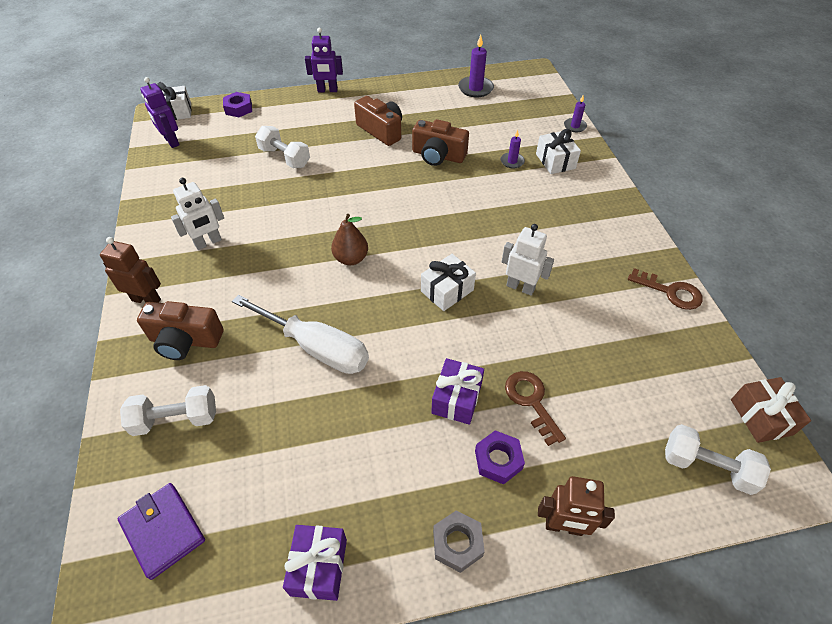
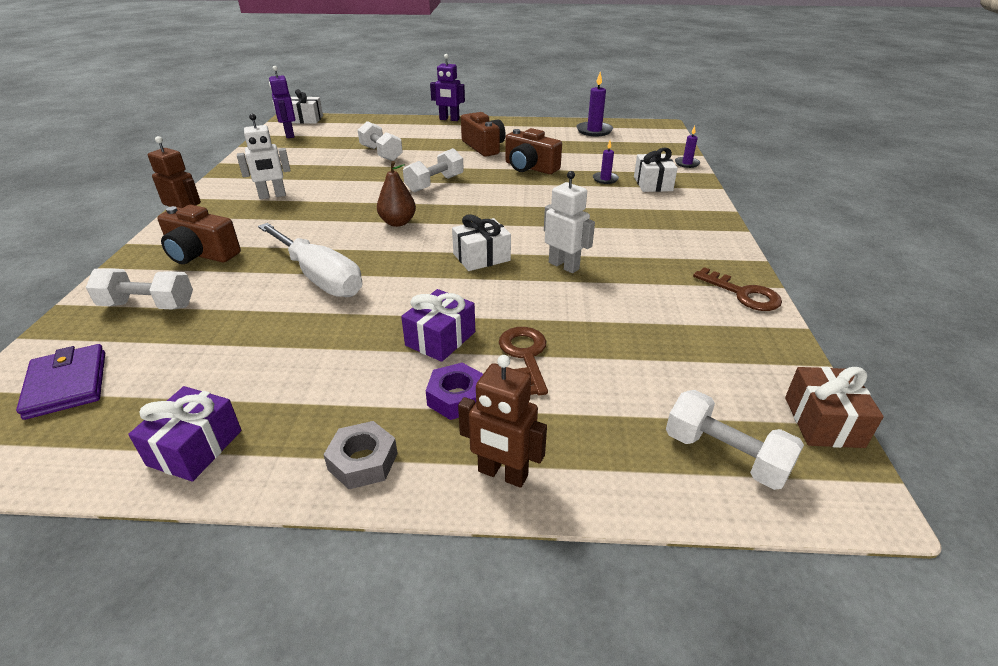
camera: 15 degrees right, 15 degrees down
purple nut [223,92,252,117] -> none
none -> white dumbbell [403,148,464,193]

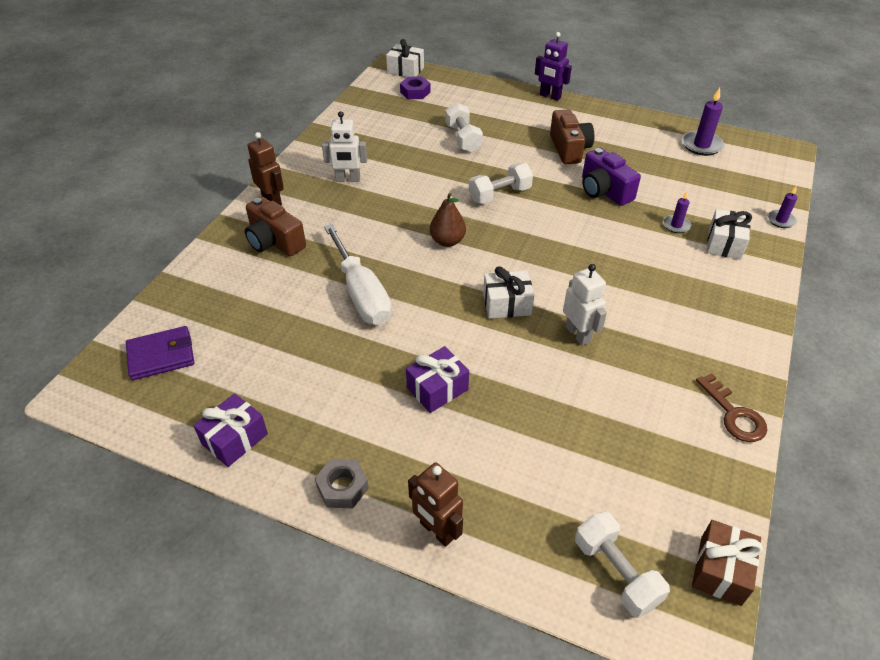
camera: 20 degrees right, 10 degrees up
purple wallet [16,344,105,420] -> purple wallet turned 75 degrees clockwise [126,326,194,380]
white dumbbell [86,268,193,310] -> none
purple robot [269,66,295,138] -> none
purple nut [426,363,483,420] -> purple nut moved to [400,76,430,99]
brown key [499,327,548,395] -> none
brown camera [505,128,562,174] -> purple camera [582,148,641,206]

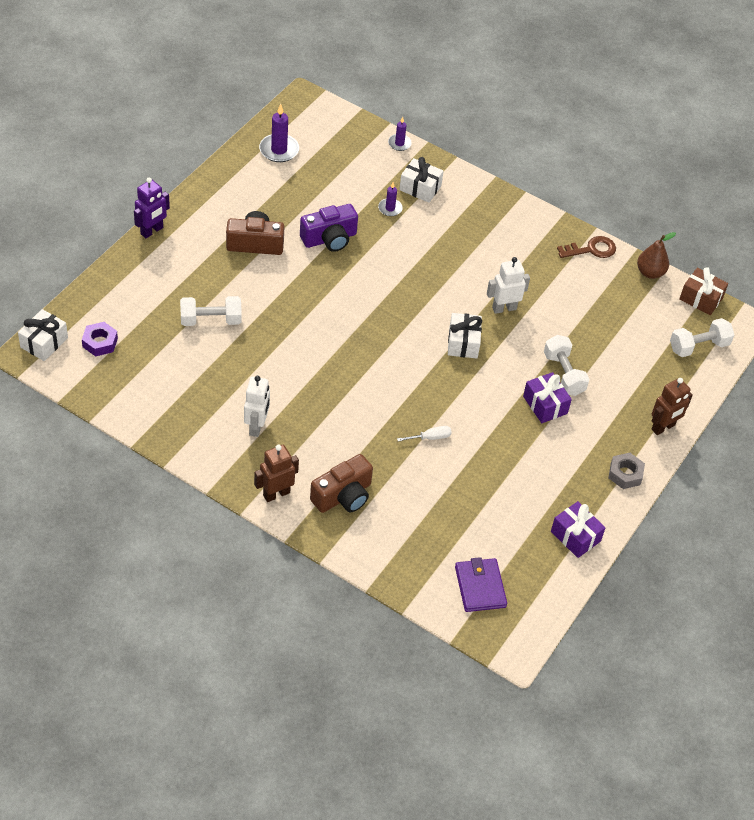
camera: 85 degrees left, 5 degrees up
white screwdriver [324,224,392,325] -> white screwdriver [397,426,452,441], size x0.41
brown pear [430,193,466,247] -> brown pear moved to [637,232,676,279]
white dumbbell [469,163,533,204] -> white dumbbell moved to [544,335,589,396]

